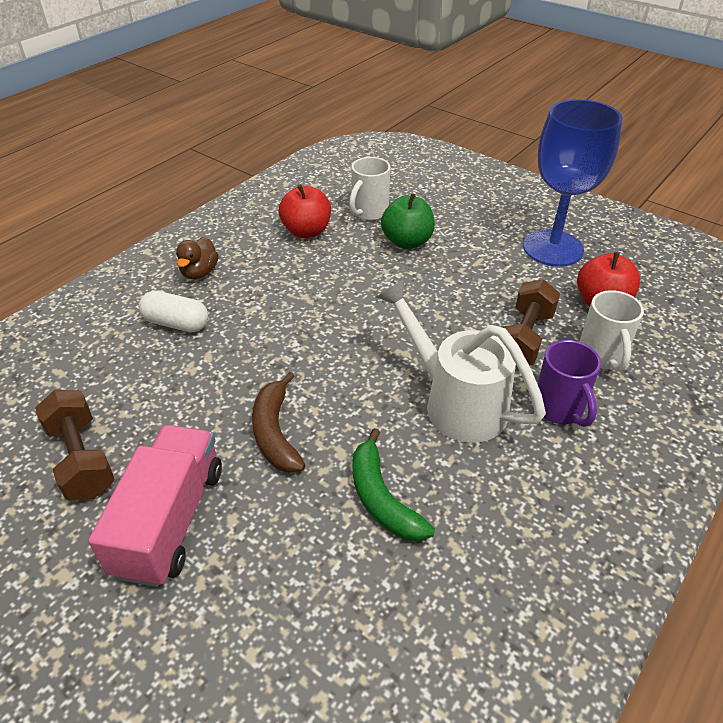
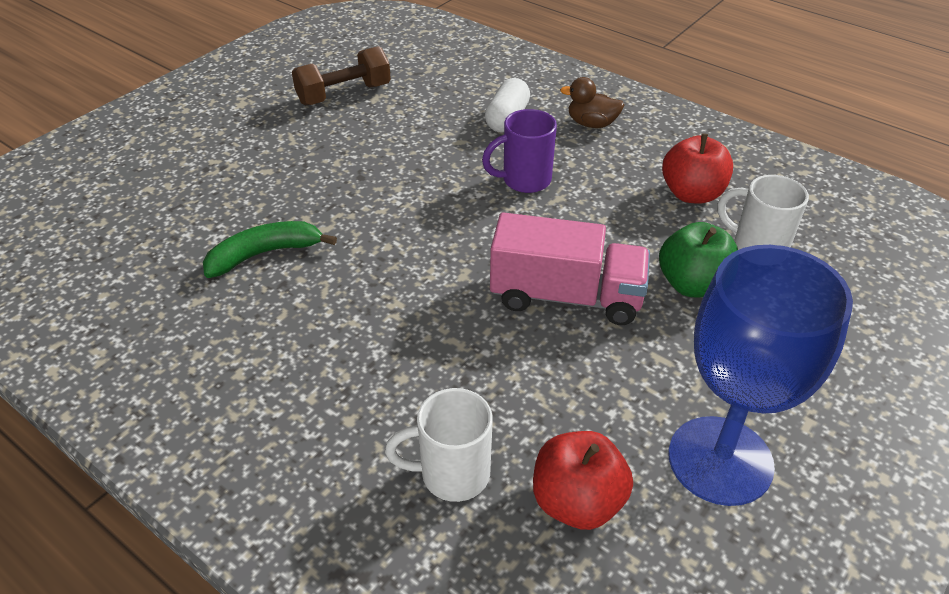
camera: 90 degrees right, 0 degrees up
pink truck [88,425,222,587] -> pink truck moved to [490,212,650,325]
brown banana [252,372,305,473] -> none
white watering can [376,279,546,443] -> none
brown dumbbell [502,279,560,367] -> none
purple mug [538,340,601,427] -> purple mug moved to [482,109,557,193]

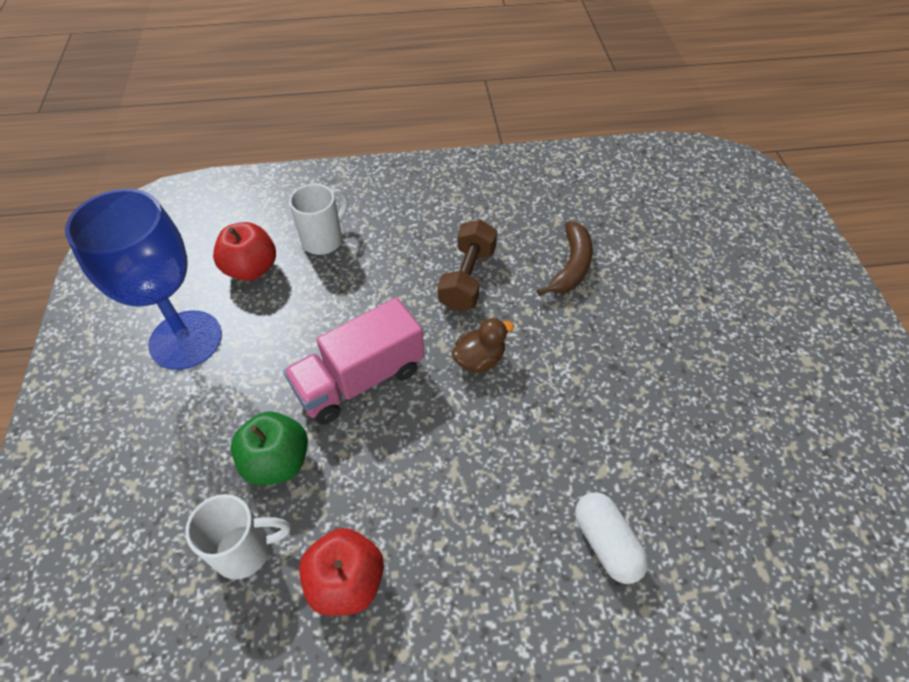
camera: 135 degrees right, 10 degrees up
green banana [203,221,337,278] -> brown banana [537,221,593,296]
brown dumbbell [292,46,391,105] -> brown dumbbell moved to [438,219,497,311]
purple mug [482,109,557,193] -> none
brown duck [560,77,624,128] -> brown duck moved to [451,318,514,373]

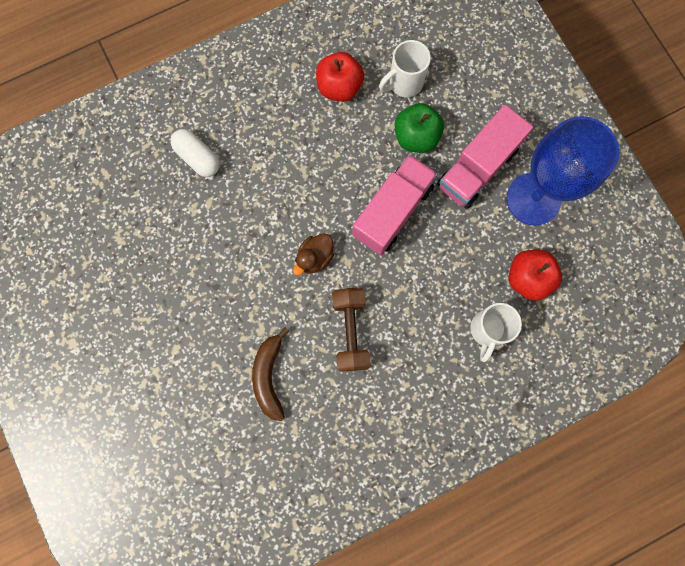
camera: 160 degrees right, 25 degrees up
none -> pink truck [437,105,533,209]

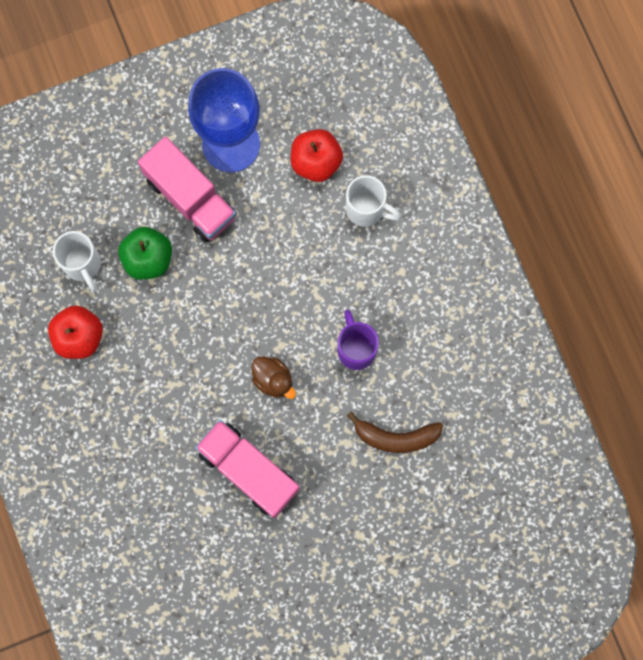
camera: 85 degrees left, 0 degrees up
white capsule [171,129,220,177] -> none
brown dumbbell [332,288,370,372] -> purple mug [338,310,379,370]
pink truck [352,155,438,255] -> pink truck moved to [195,420,300,518]

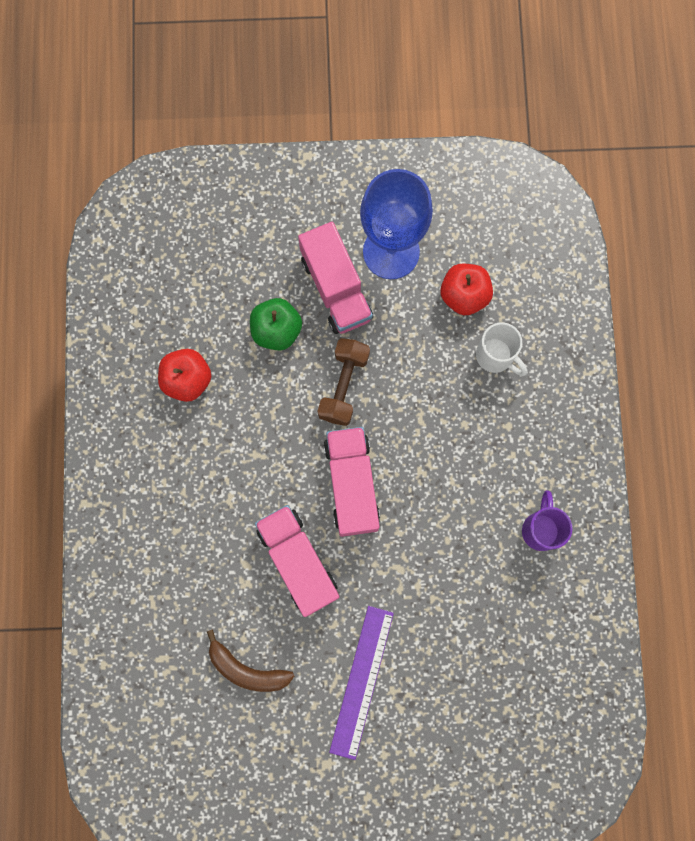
camera: 20 degrees right, 0 degrees up
white mug [53,231,101,291] -> none
brown duck [251,357,296,399] -> pink truck [324,427,380,537]
purple mug [338,310,379,370] -> purple mug moved to [522,490,572,551]
brown banana [347,411,443,453] -> brown banana moved to [207,629,294,692]
none -> brown dumbbell [317,338,370,426]
none -> purple ruler [329,606,394,760]

